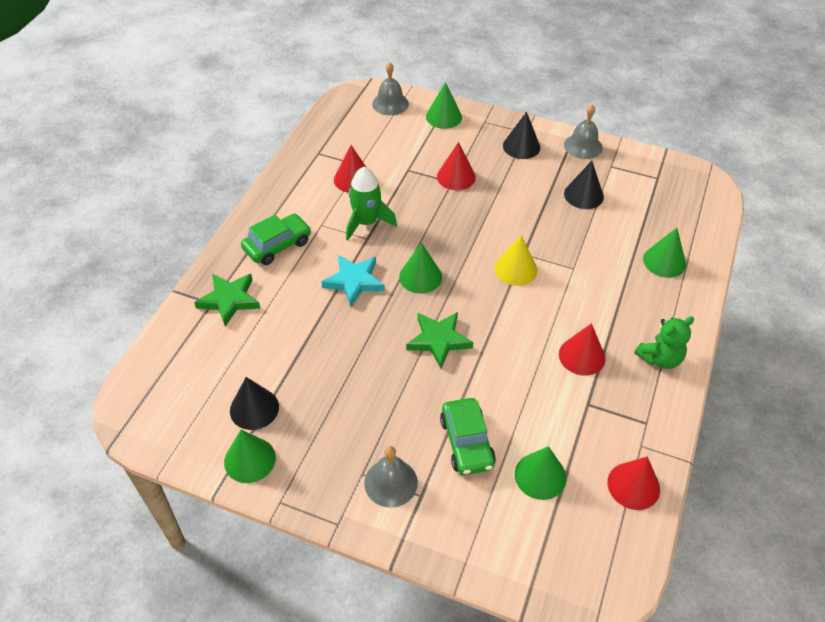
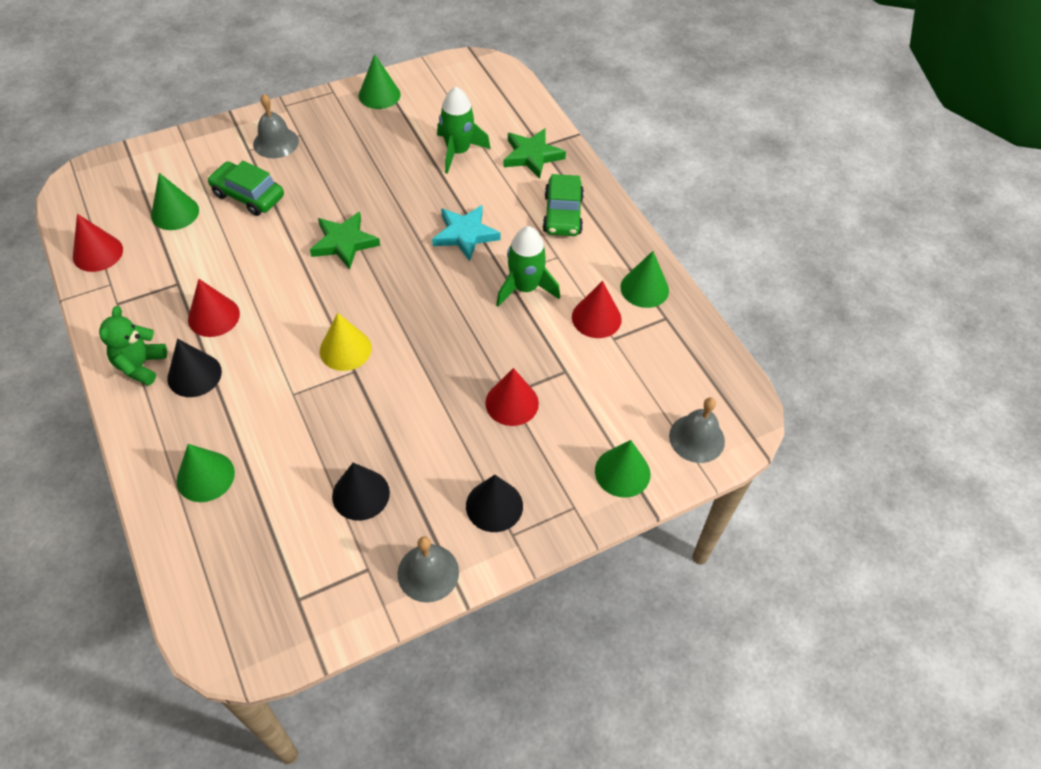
camera: 130 degrees right, 5 degrees up
black cone [230,377,279,430] -> black cone moved to [167,339,222,397]
green cone [399,243,442,294] -> green cone moved to [620,251,669,308]
none -> green rocket [437,87,491,174]

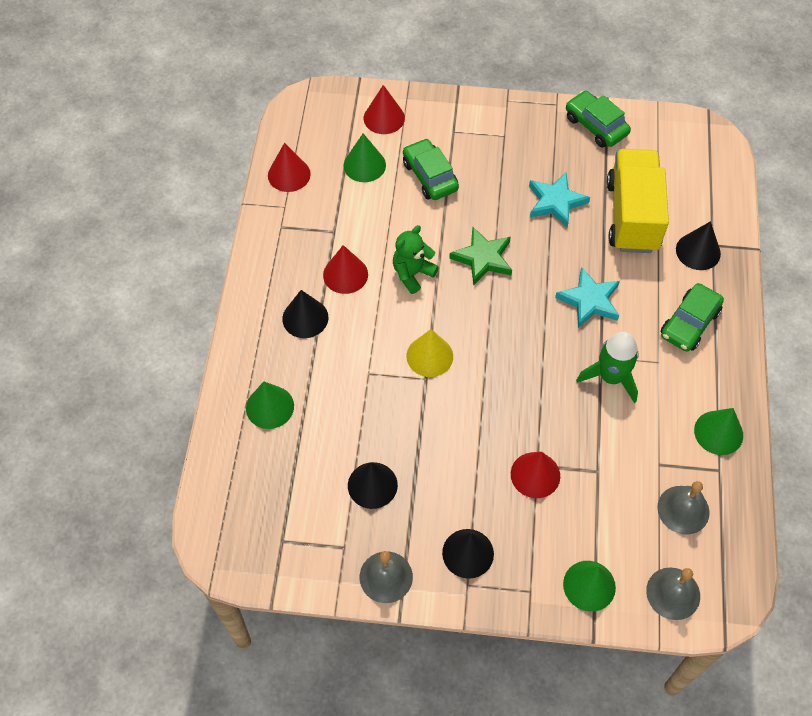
camera: 35 degrees right, 5 degrees up
green teddy bear [99,306,167,386] -> green teddy bear moved to [393,225,439,294]
grey bell [253,94,299,158] -> grey bell moved to [657,481,710,535]
green cone [359,54,401,109] -> green car [566,91,631,147]
green rocket [437,87,491,174] -> yellow truck [607,149,669,253]
green star [503,128,566,179] -> black cone [676,221,721,270]
red cone [572,281,622,338] -> red cone moved to [363,85,405,134]
none -> turquoise star [529,172,590,228]

